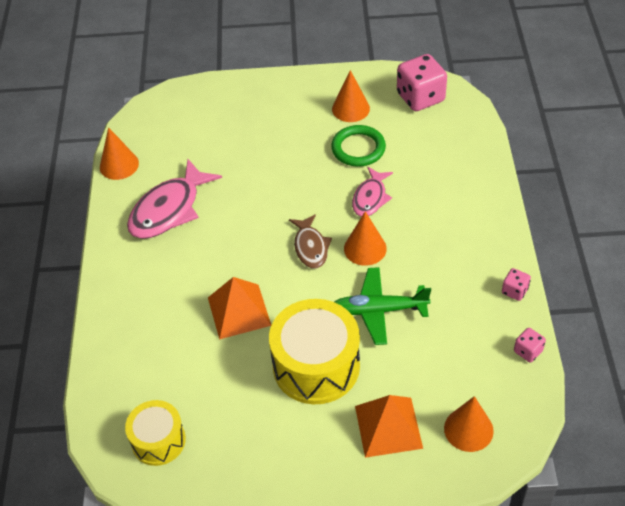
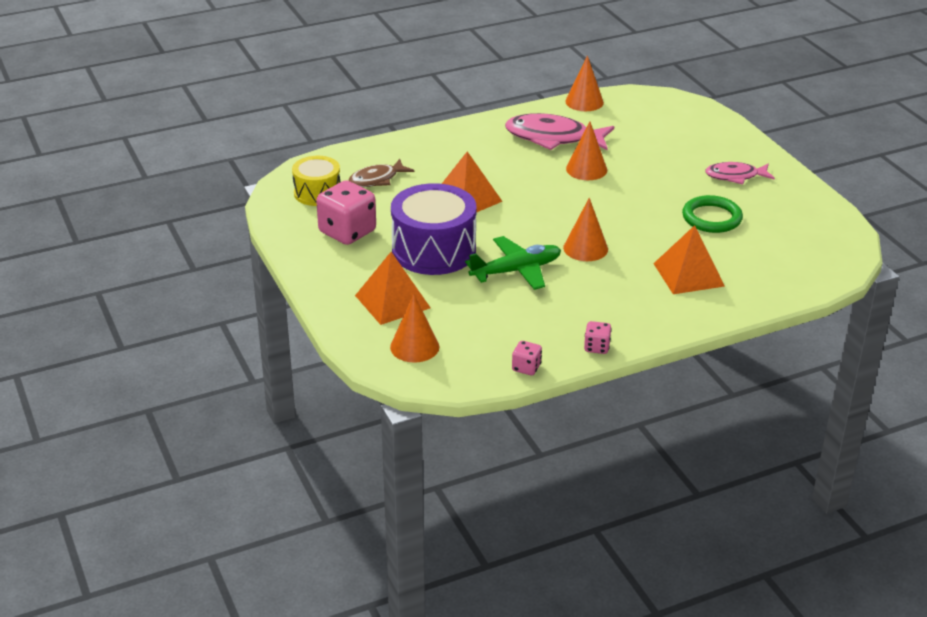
camera: 65 degrees right, 15 degrees down
yellow drum [269,299,360,404] -> purple drum [391,183,477,275]
brown fish [289,214,332,269] -> brown fish moved to [348,159,414,187]
orange cone [332,70,370,122] -> orange cone moved to [566,121,607,180]
green plane [334,267,431,345] -> green plane turned 90 degrees clockwise [465,236,561,290]
pink fish [352,167,393,217] -> pink fish moved to [705,162,775,184]
pink dice [397,54,447,111] -> pink dice moved to [316,180,376,245]
none -> orange pyramid [653,225,725,294]

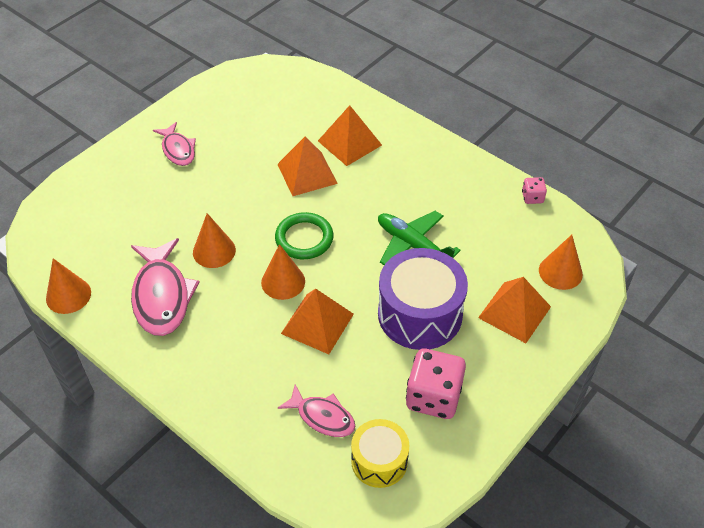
camera: 115 degrees left, 15 degrees up
brown fish [348,159,414,187] -> pink fish [277,384,355,437]
orange cone [563,198,608,261] -> orange cone moved to [261,244,305,300]
pink dice [584,321,612,354] -> none
green ring [682,195,743,233] -> green ring moved to [275,212,333,259]
none -> orange pyramid [277,136,338,196]

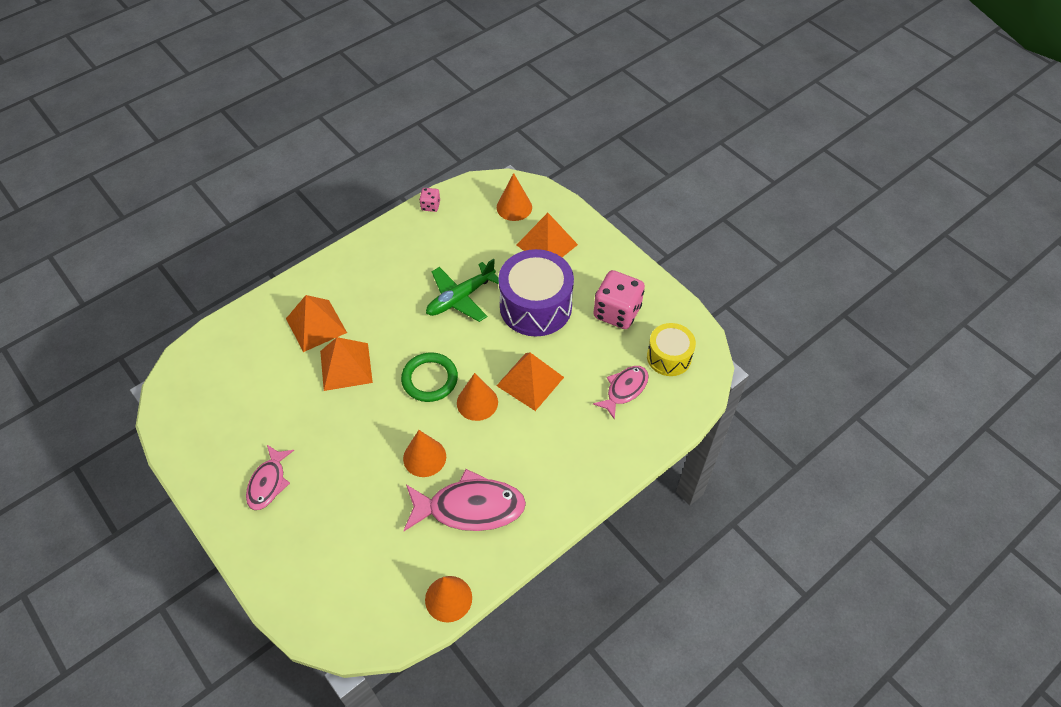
camera: 80 degrees left, 5 degrees up
pink fish [153,122,196,166] -> pink fish turned 120 degrees clockwise [246,445,294,510]

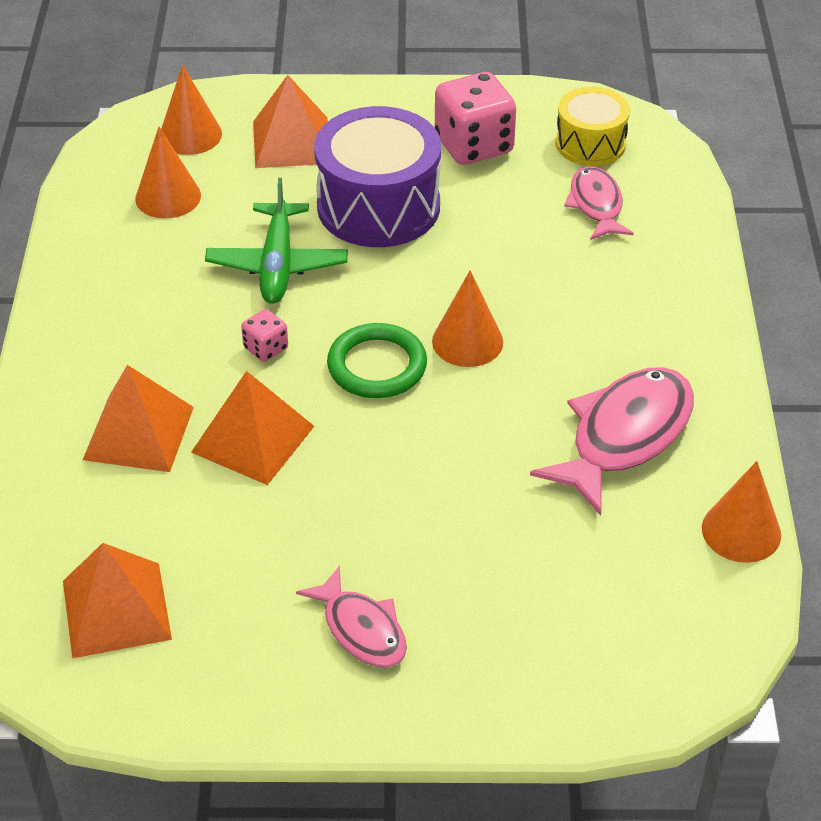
camera: 50 degrees left, 10 degrees down
orange cone [403,430,446,477] -> orange cone moved to [135,127,201,219]
pink dice [419,188,440,212] -> pink dice moved to [241,309,288,362]
orange pyramid [496,353,564,411] -> orange pyramid moved to [63,543,172,658]

